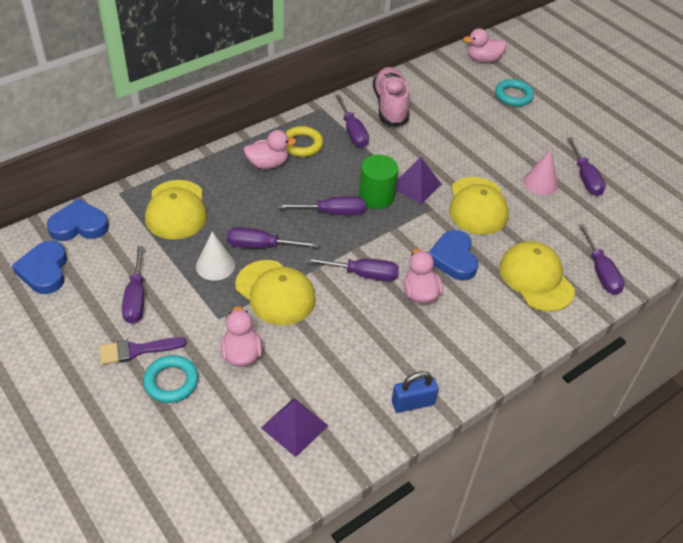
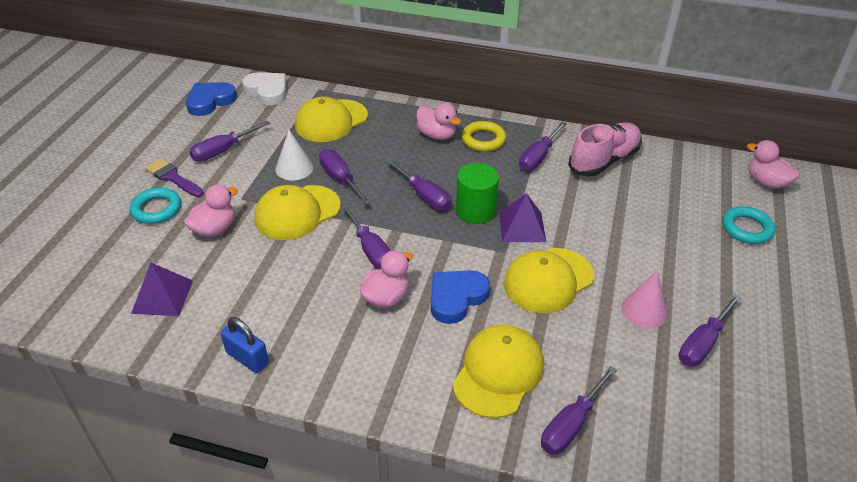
camera: 55 degrees right, 5 degrees down
blue heart [47,199,109,241] -> white heart [242,73,287,105]
yellow cap [235,260,316,325] -> yellow cap turned 45 degrees clockwise [254,185,341,240]

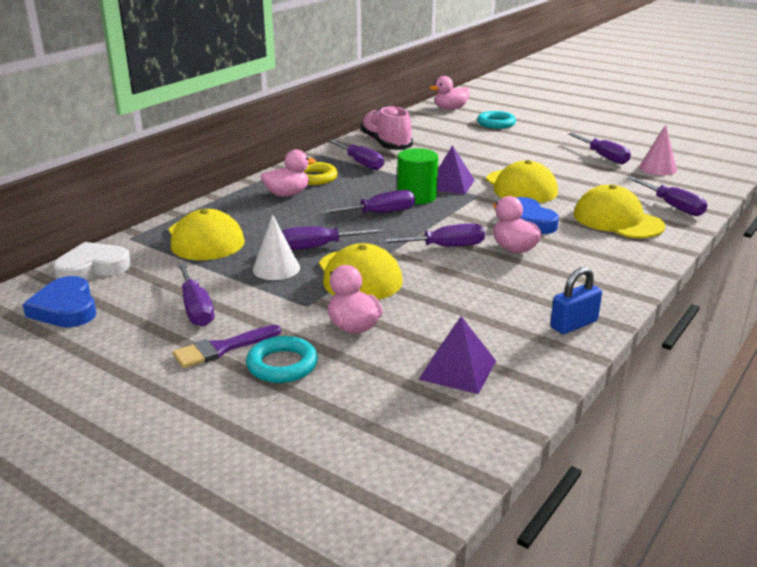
camera: 70 degrees left, 15 degrees down
pink cone [621,271,668,328] -> pink cone moved to [639,125,677,175]

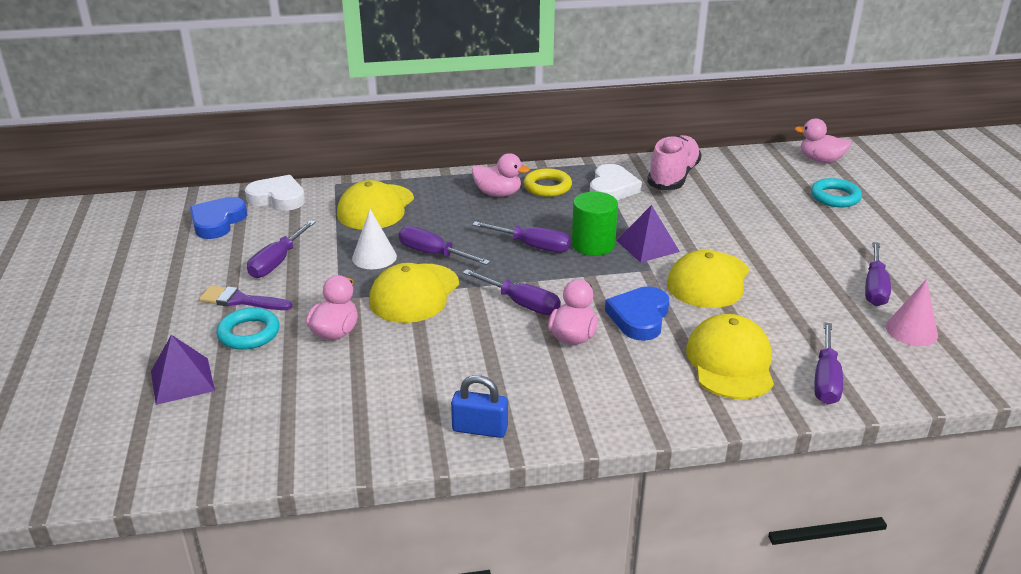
camera: 45 degrees right, 5 degrees up
purple screwdriver [329,140,384,170] -> white heart [590,164,642,200]
purple pyramid [418,316,496,394] -> purple pyramid moved to [151,335,215,405]

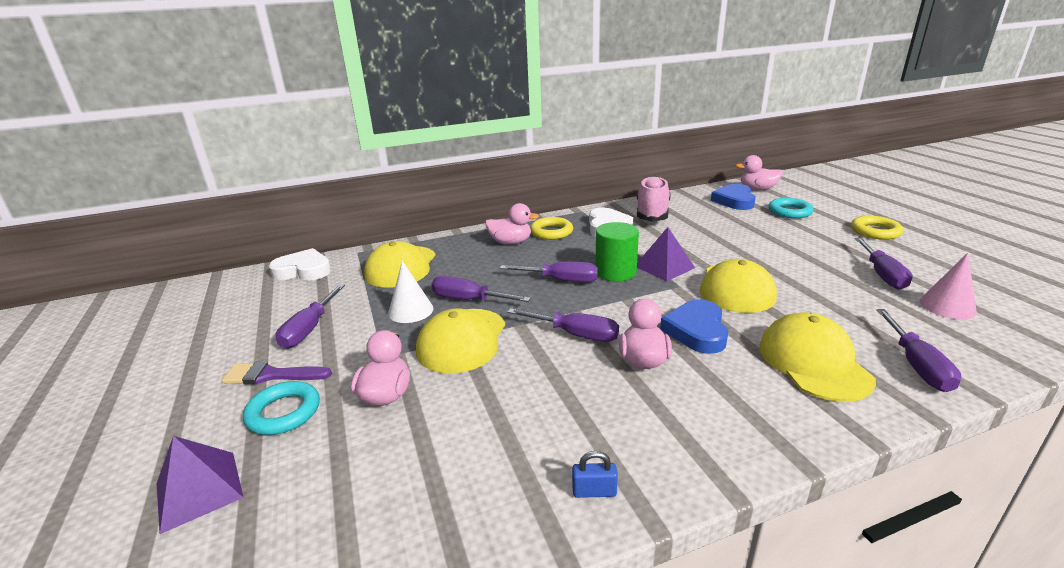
camera: 10 degrees left, 5 degrees down
blue heart [190,197,247,239] -> blue heart moved to [711,184,756,210]
blue padlock [451,375,508,438] -> blue padlock [572,451,618,498], size x0.64
none -> yellow ring [851,216,903,240]

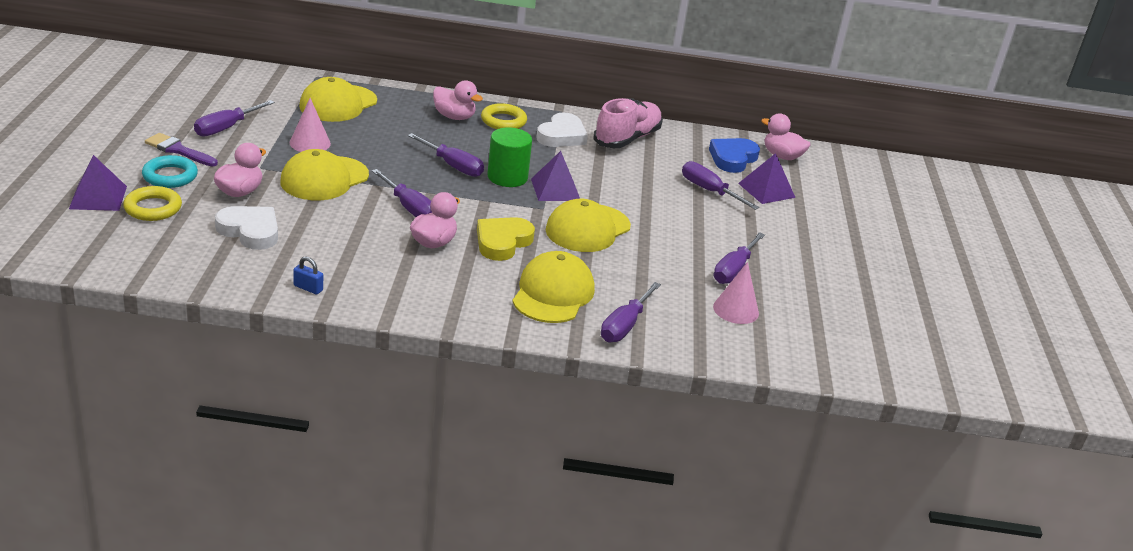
camera: 20 degrees right, 5 degrees up
white heart [269,248,331,281] -> white heart moved to [215,206,278,250]
white cone [388,261,433,323] -> pink cone [290,98,331,152]
purple screwdriver [431,276,531,302] -> purple screwdriver moved to [682,161,759,210]
blue heart [660,299,728,354] -> yellow heart [477,217,535,261]
turquoise ring [768,198,813,219] -> purple pyramid [738,153,796,204]
yellow ring [851,216,903,240] -> yellow ring moved to [123,186,182,221]

